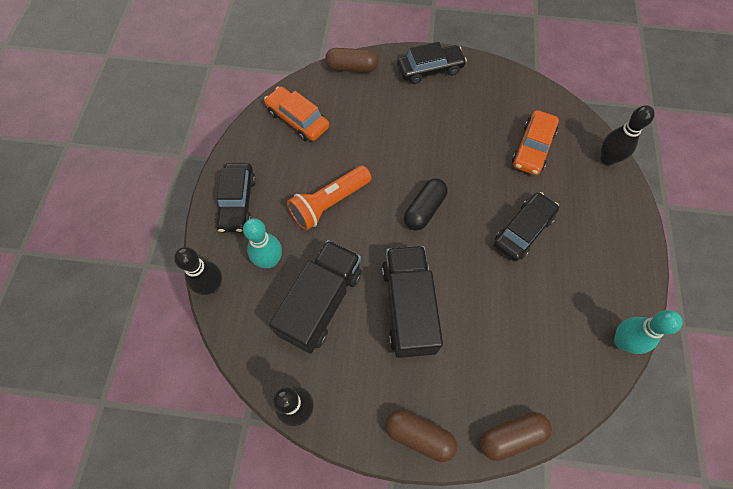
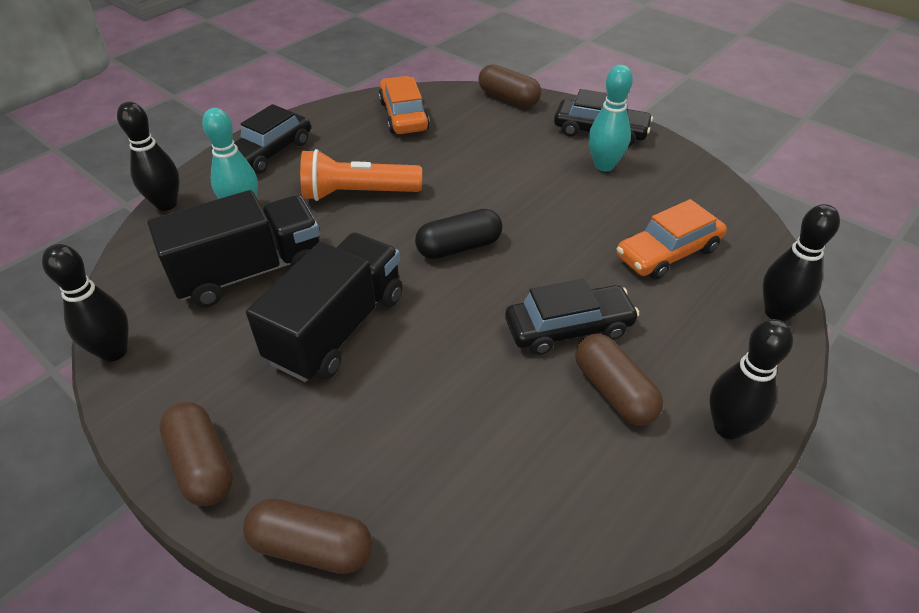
camera: 35 degrees right, 20 degrees down
turquoise bowling pin [614,310,683,354] -> turquoise bowling pin moved to [588,65,633,171]
none -> brown capsule [575,334,663,426]
none -> black bowling pin [709,319,793,439]

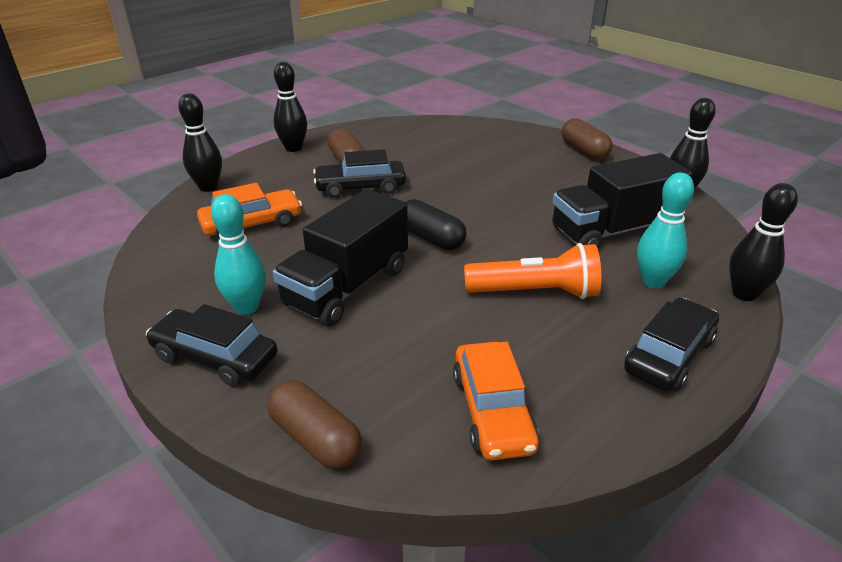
camera: 175 degrees left, 10 degrees down
brown capsule [243,499,372,574] -> none
black truck [246,233,403,382] -> black truck moved to [273,189,408,326]
black capsule [415,209,502,259] -> black capsule turned 60 degrees clockwise [406,199,467,250]

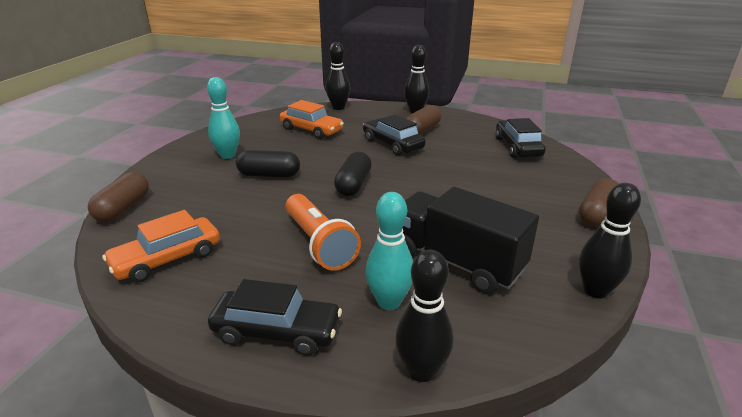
camera: 60 degrees right, 5 degrees down
black car [146,304,277,387] -> black car moved to [496,118,546,158]
black truck [273,189,408,326] -> black capsule [236,150,300,177]

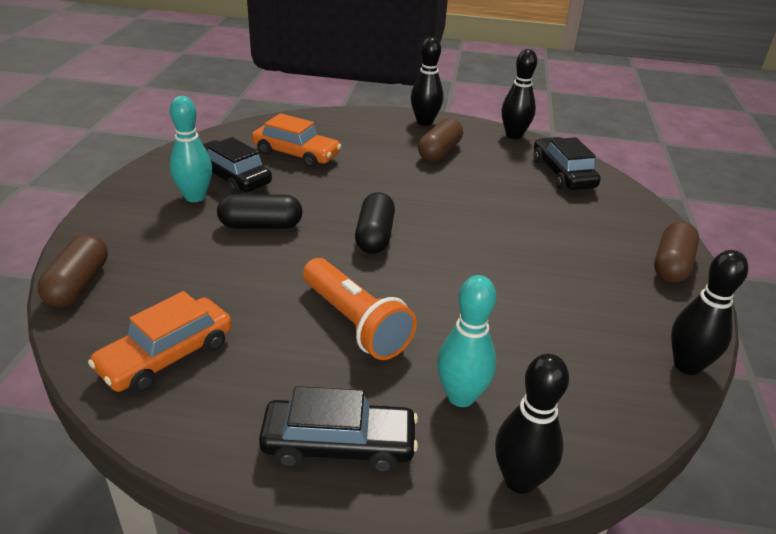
camera: 10 degrees left, 5 degrees up
black bowling pin [326,42,350,110] -> black bowling pin moved to [502,49,537,139]
black car [363,114,426,155] -> black car moved to [203,137,272,194]
black truck [403,187,539,294] -> none

